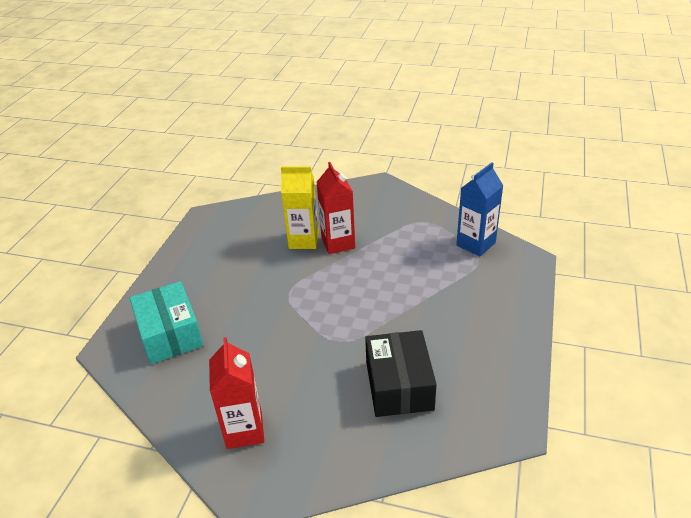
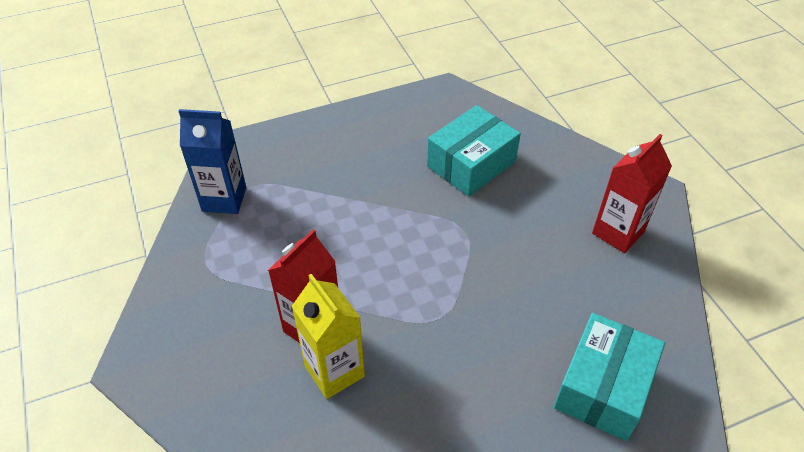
camera: 130 degrees left, 10 degrees up
black box [365,330,437,417] -> turquoise box [427,105,521,197]

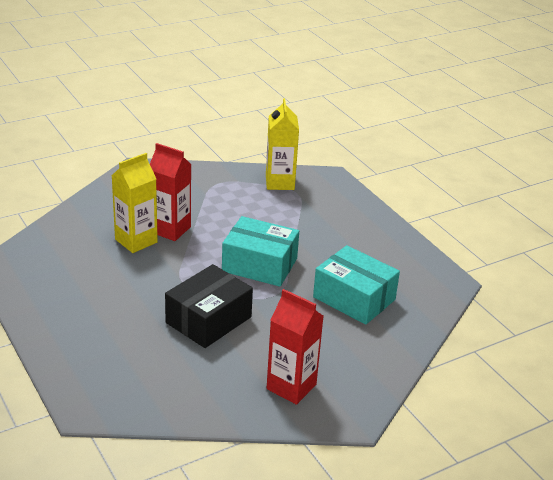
camera: 80 degrees right, 15 degrees down
blue carton [179,109,246,214] -> yellow carton [266,98,299,190]
turquoise box [554,313,665,441] -> turquoise box moved to [222,216,299,287]
none -> black box [165,264,253,348]

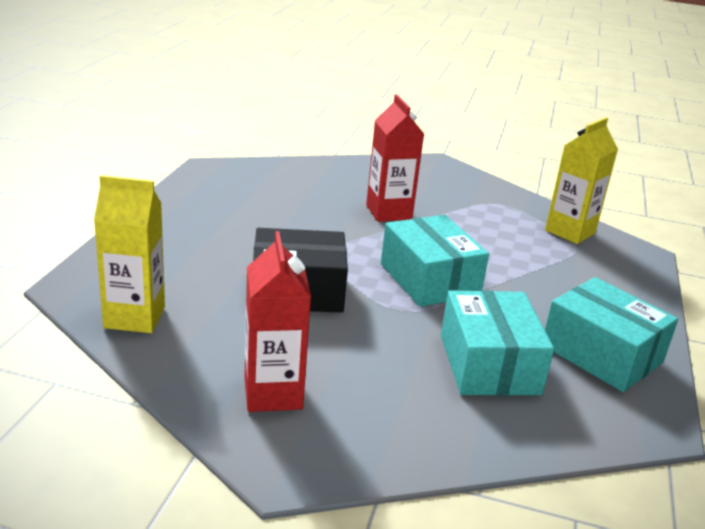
camera: 45 degrees right, 5 degrees down
yellow carton [112,153,158,253] -> yellow carton moved to [94,175,165,333]
none -> turquoise box [545,277,678,392]

